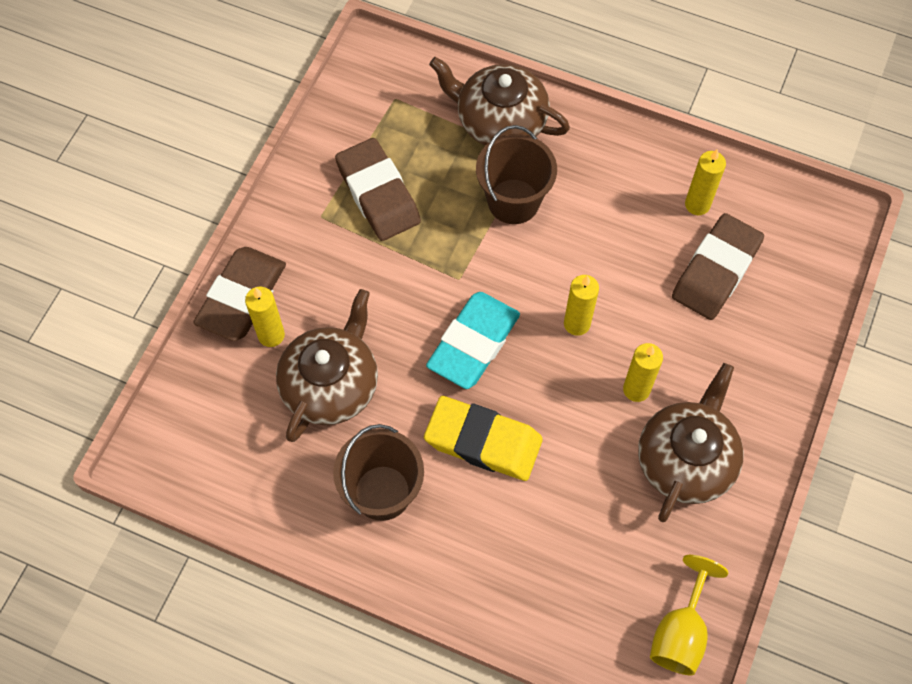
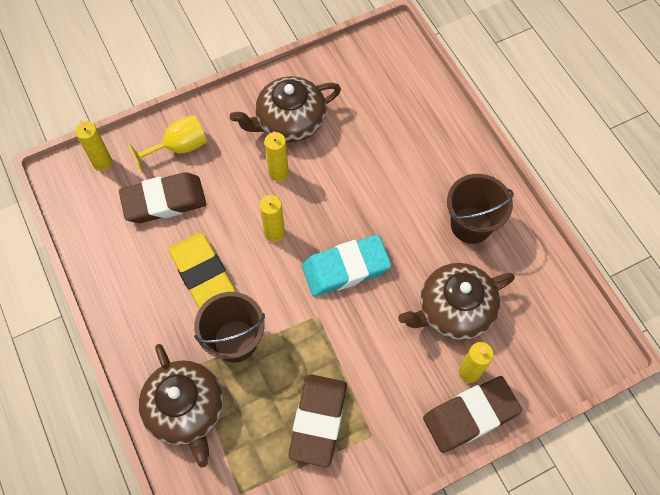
camera: 140 degrees left, 0 degrees up
yellow eraser [424,396,543,481] -> yellow eraser moved to [168,232,235,309]
yellow goblet [650,555,728,675] -> yellow goblet moved to [128,115,207,172]
yellow candle [685,149,726,215] -> yellow candle moved to [75,120,112,171]

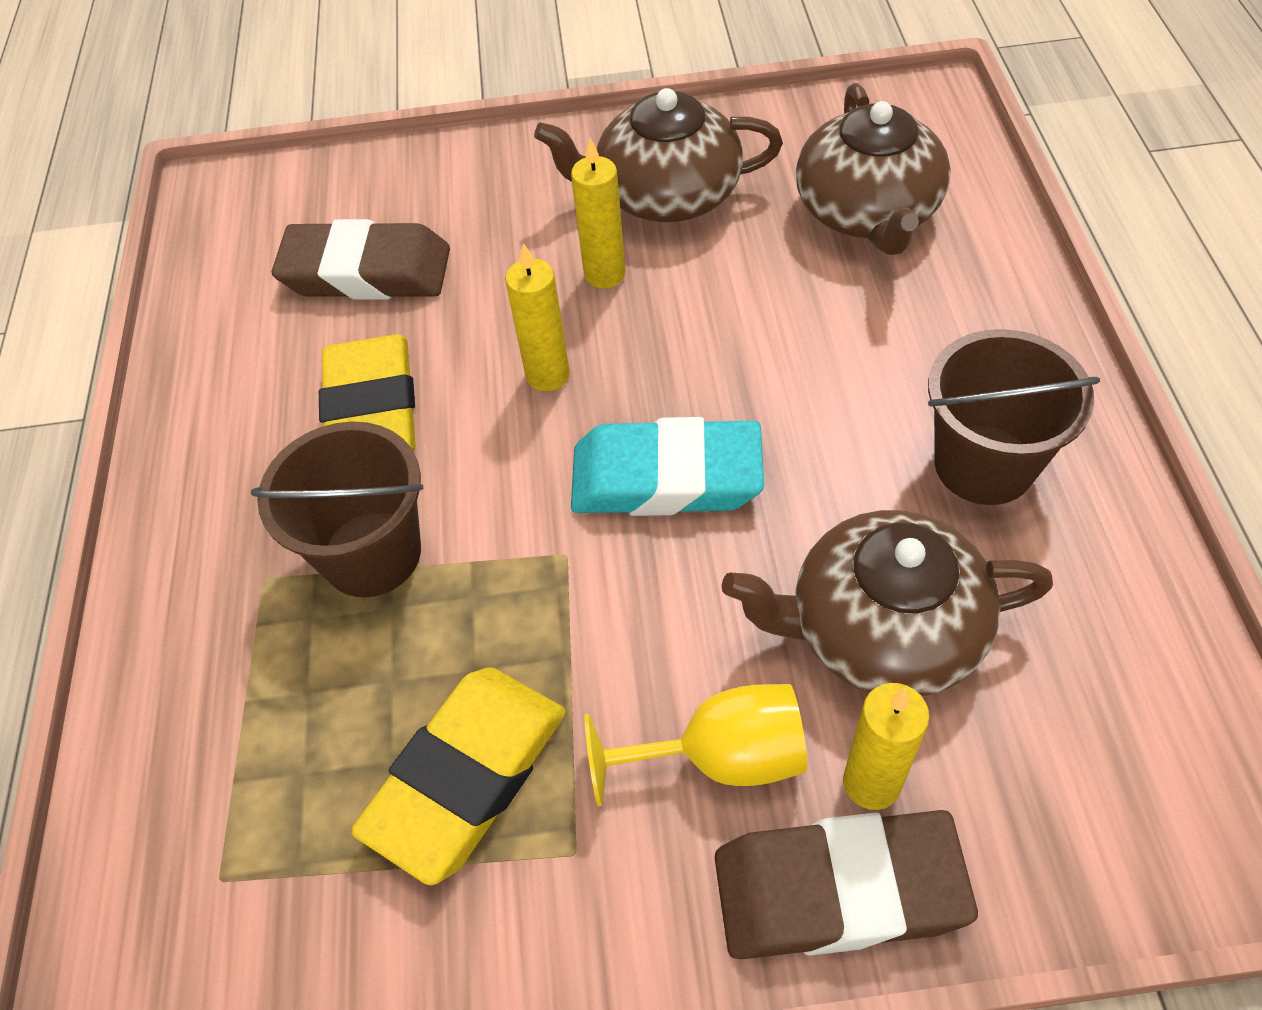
camera: 25 degrees right, 10 degrees down
yellow candle [75,120,112,171] -> none
yellow goblet [128,115,207,172] -> yellow goblet moved to [585,684,807,806]
brown teapot [139,344,223,468] -> brown teapot moved to [796,83,951,255]
brown eraser [288,374,347,467] -> yellow eraser [351,667,566,885]

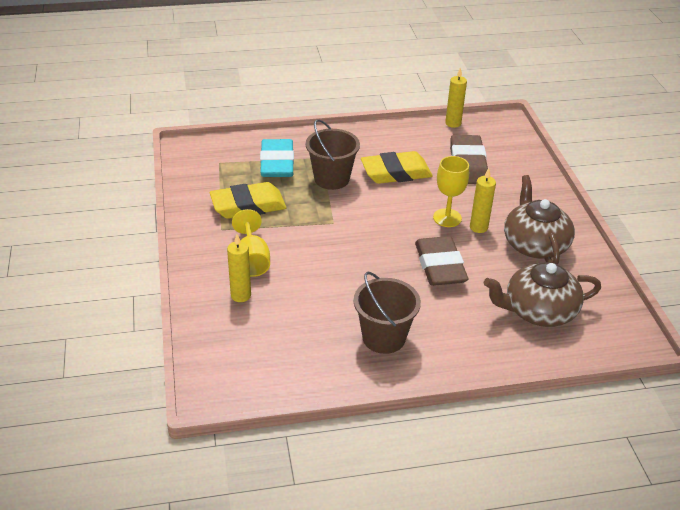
camera: 80 degrees right, 15 degrees down
yellow eraser [351,667,566,885] -> yellow eraser turned 45 degrees counterclockwise [209,182,287,219]
yellow candle [505,243,570,391] -> yellow candle moved to [445,67,467,128]
turquoise eraser [571,417,764,516] -> turquoise eraser moved to [260,139,294,177]
brown eraser [715,810,978,959] -> brown eraser moved to [415,236,468,286]
brown teapot [722,510,1053,696] -> none
none -> yellow goblet [433,156,469,227]

